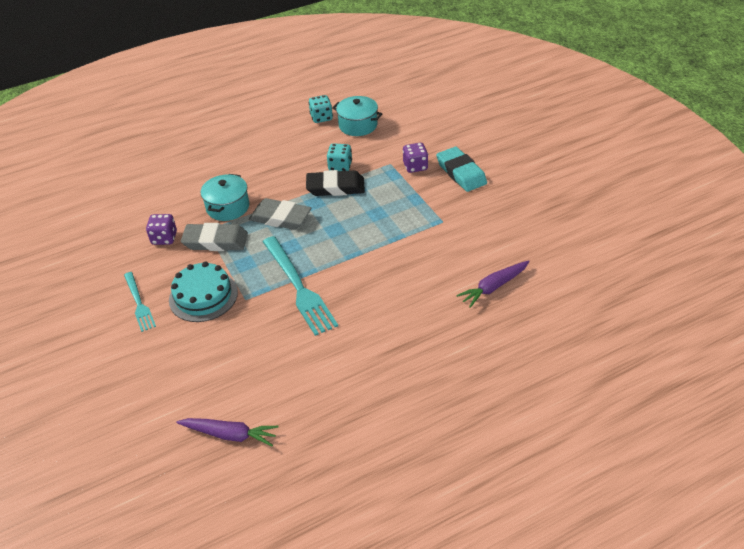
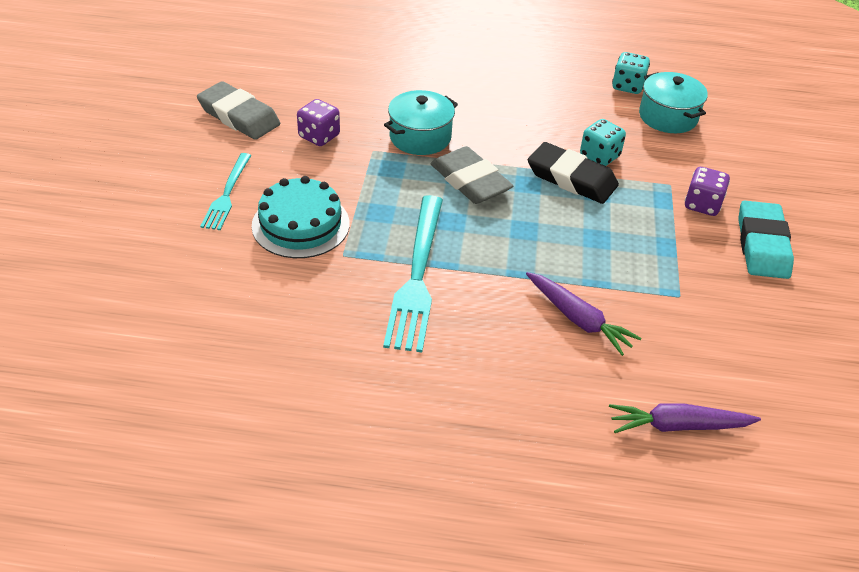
camera: 30 degrees right, 0 degrees up
purple carrot [176,418,278,446] -> purple carrot moved to [526,272,641,356]
grey eraser [181,223,248,251] -> grey eraser moved to [197,81,280,140]

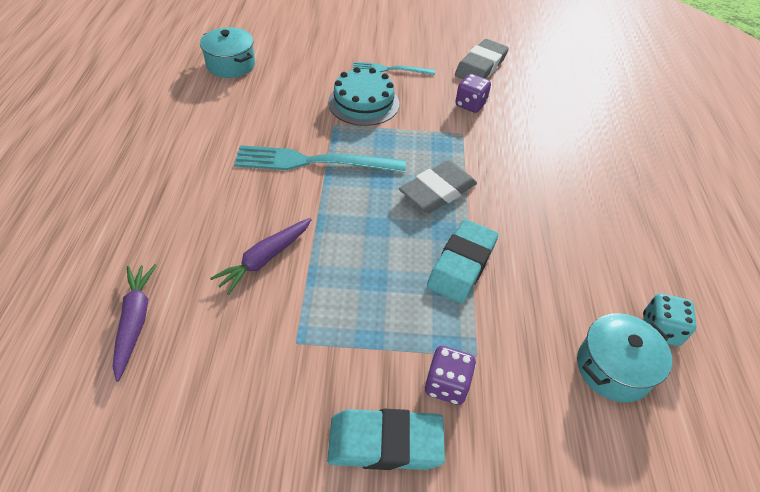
camera: 85 degrees right, 5 degrees up
turquoise pot [384,90,458,155] -> turquoise pot moved to [200,27,255,78]
black eraser [528,142,619,204] -> turquoise eraser [427,219,498,303]
turquoise dice [580,119,626,166] -> none

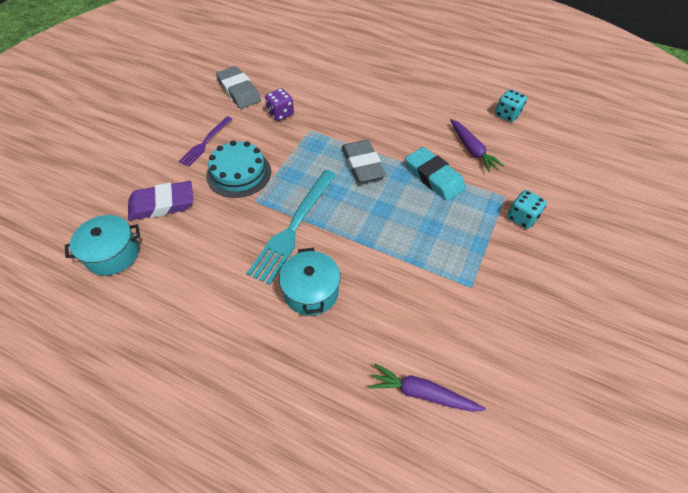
camera: 65 degrees left, 5 degrees up
purple carrot [210,218,312,295] -> purple carrot moved to [450,119,504,172]
turquoise eraser [327,409,445,470] -> none
turquoise fork [353,62,435,75] -> purple fork [178,117,232,167]
purple dice [425,346,476,405] -> turquoise dice [507,190,547,229]
turquoise pot [577,313,672,402] -> turquoise pot moved to [279,248,340,316]
none -> purple eraser [128,181,193,221]

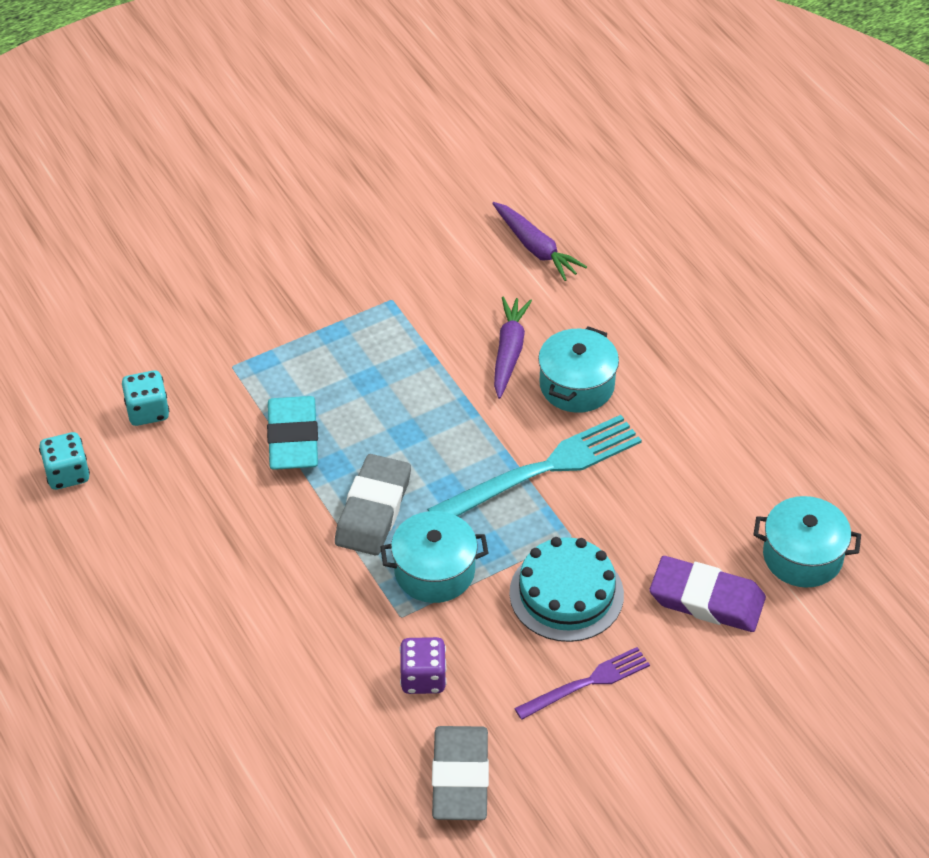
camera: 145 degrees left, 5 degrees down
purple carrot [450,119,504,172] -> purple carrot moved to [494,297,532,399]
turquoise dice [507,190,547,229] -> turquoise dice moved to [122,370,169,426]
none -> turquoise pot [380,511,488,603]

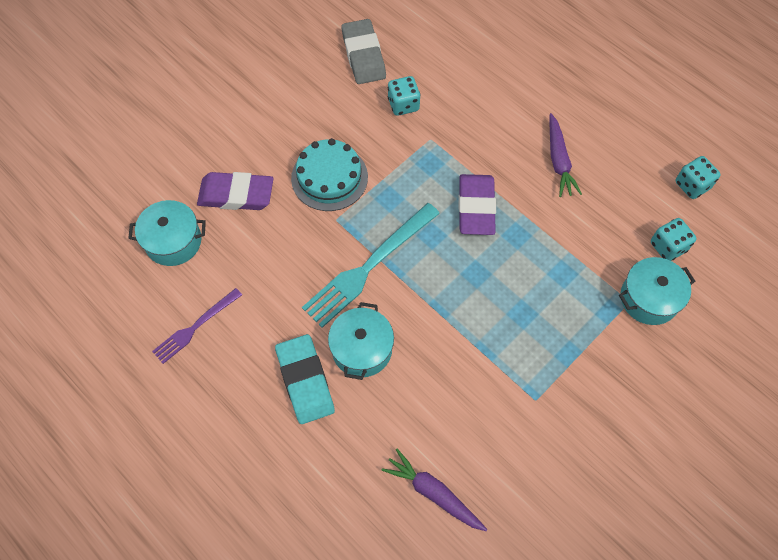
camera: 165 degrees right, 15 degrees up
turquoise eraser [267,396,318,470] -> turquoise eraser moved to [275,334,335,424]
grey eraser [335,454,411,556] -> purple eraser [458,174,496,235]
turquoise pot [380,511,488,603] -> turquoise pot moved to [619,257,695,325]
purple dice [399,637,447,694] -> turquoise dice [388,76,421,116]
purple carrot [494,297,532,399] -> purple carrot moved to [549,113,582,197]
purple fork [514,647,650,720] -> purple fork moved to [152,288,242,364]

